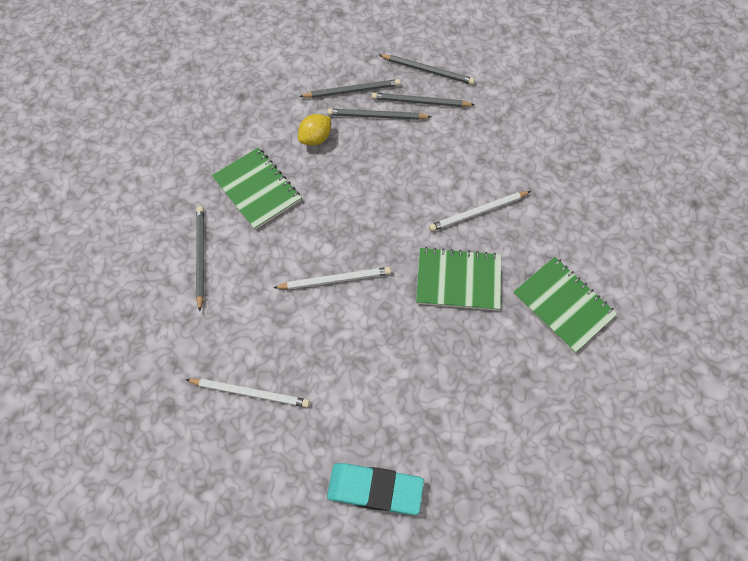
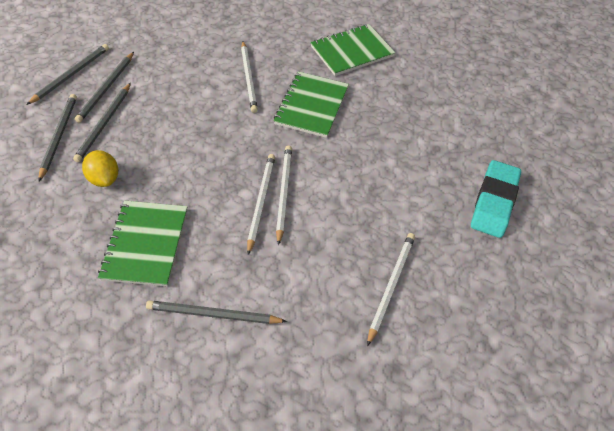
camera: 80 degrees left, 10 degrees down
green notebook [212,147,301,230] -> green notebook turned 60 degrees counterclockwise [98,201,187,287]
none -> white pencil [247,154,275,255]

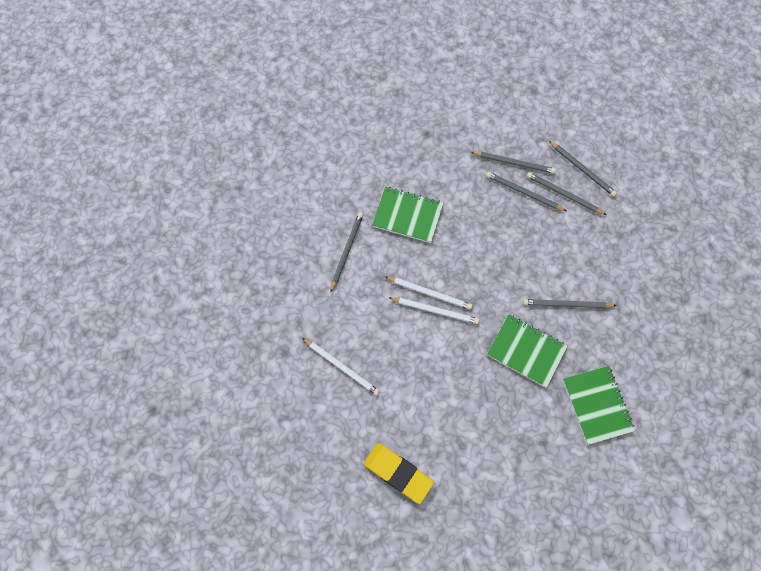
camera: 105 degrees right, 15 degrees up
yellow lemon [82,150,118,187] -> none
white pencil [241,41,258,113] -> grey pencil [523,299,617,308]
turquoise eraser [471,160,521,238] -> yellow eraser [364,443,434,504]

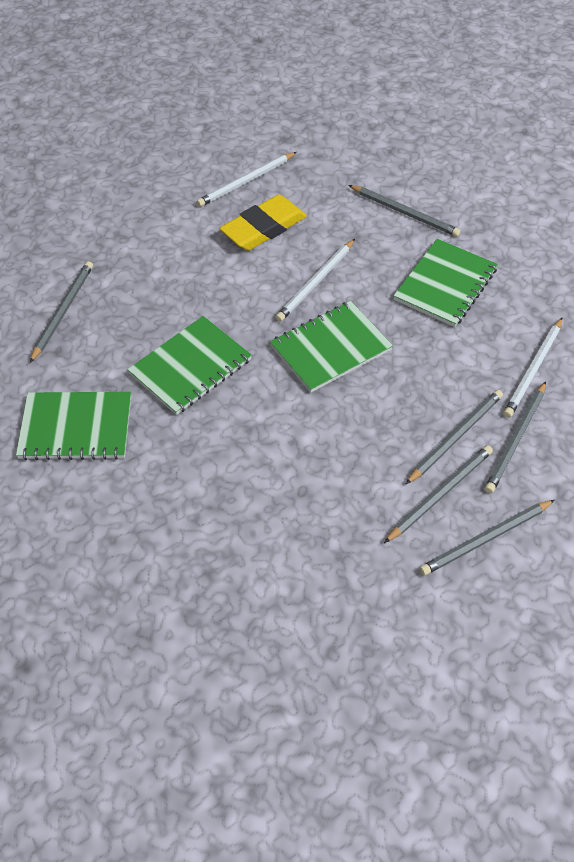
camera: 105 degrees right, 15 degrees down
yellow eraser [364,443,434,504] -> yellow eraser moved to [220,195,307,251]
white pencil [388,297,479,324] -> white pencil moved to [503,318,562,418]
grey pencil [523,299,617,308] -> grey pencil moved to [30,261,93,363]
none -> green notebook [270,301,393,393]

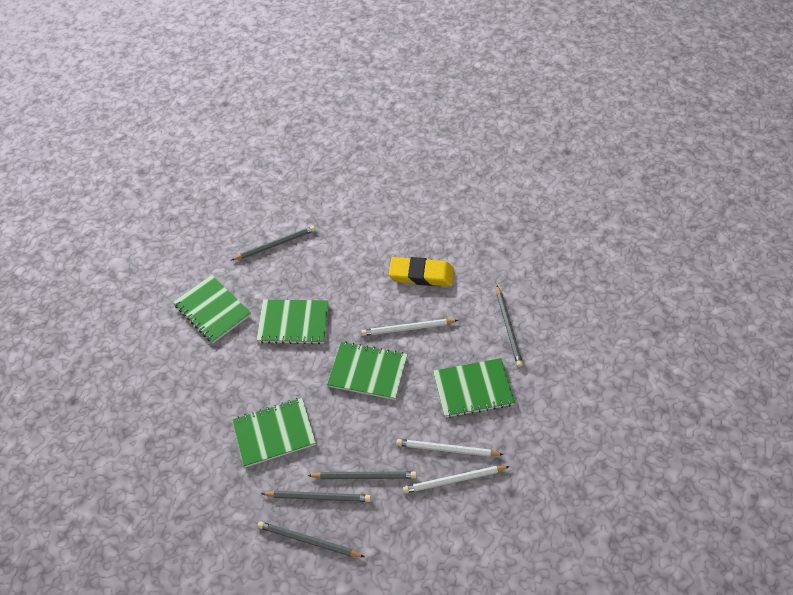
camera: 50 degrees right, 0 degrees up
white pencil [197,152,296,207] -> white pencil moved to [396,439,504,457]
grey pencil [485,381,546,493] -> none
none -> green notebook [232,398,316,467]

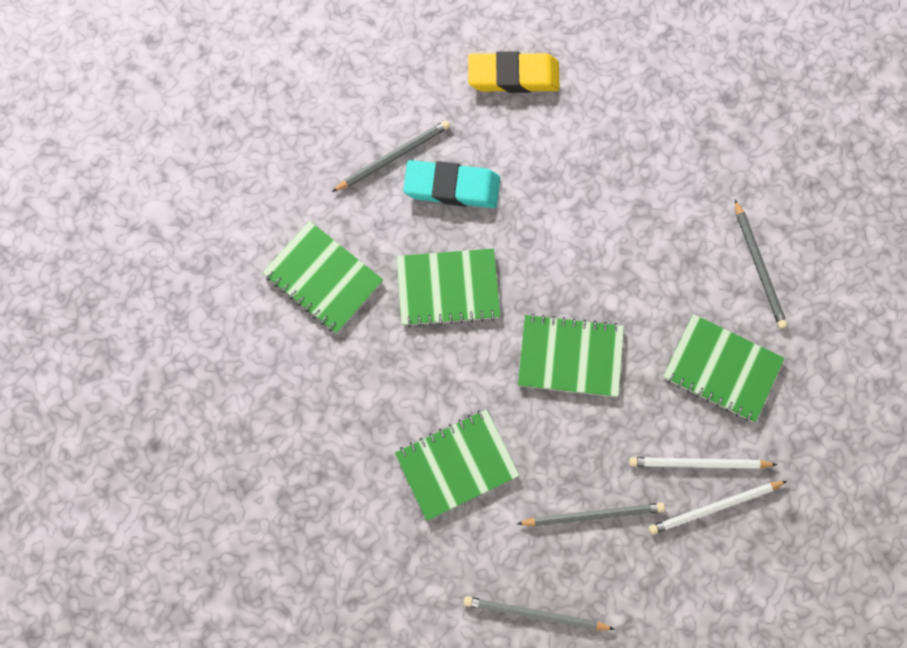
camera: 10 degrees left, 20 degrees up
grey pencil [261,491,371,502] -> none
white pencil [361,319,458,336] -> none
yellow eraser [389,257,454,286] -> yellow eraser moved to [468,51,560,93]
green notebook [433,358,515,418] -> green notebook turned 45 degrees clockwise [663,314,785,422]
none -> turquoise eraser [403,160,500,208]

